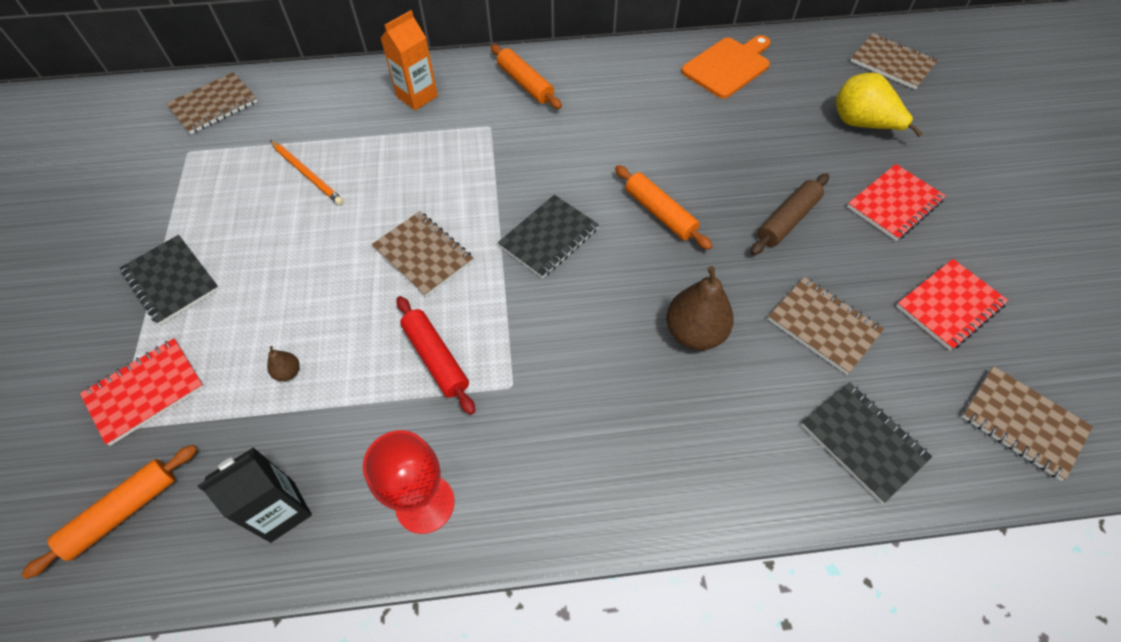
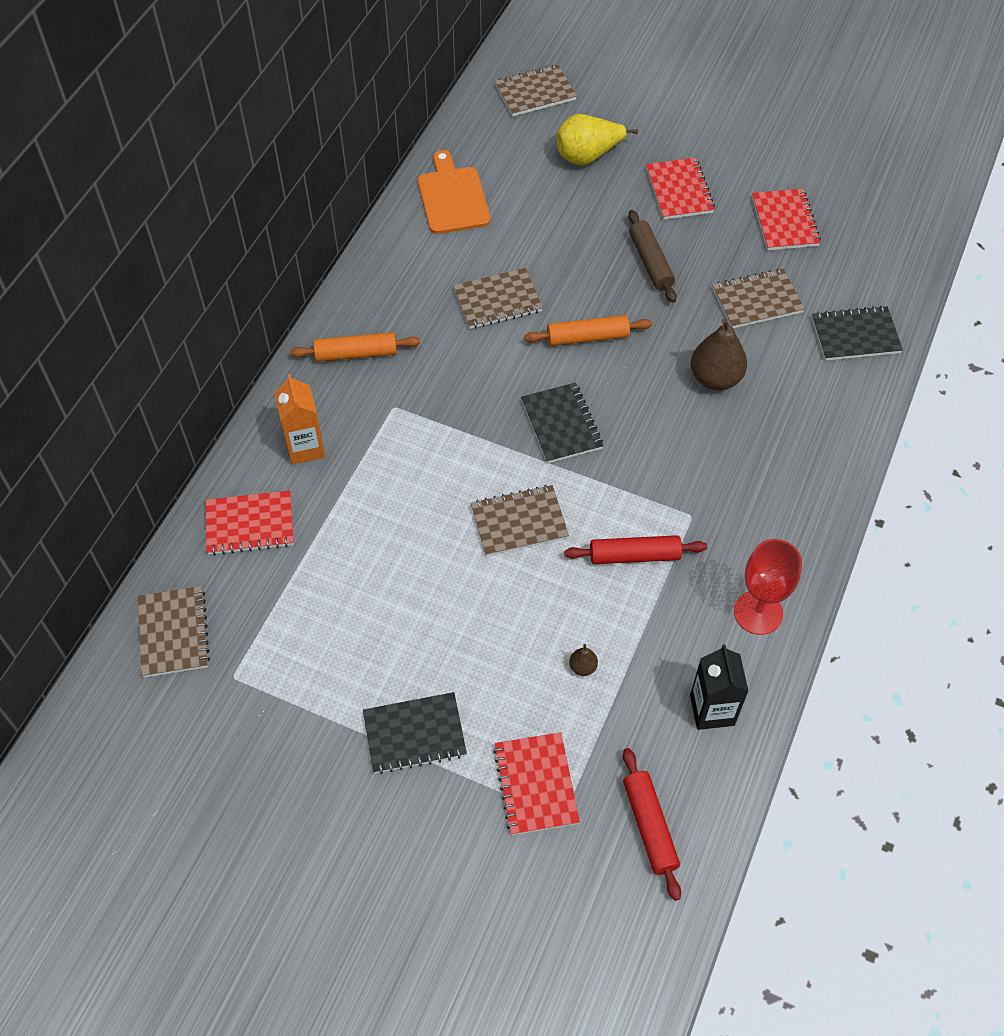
camera: 60 degrees left, 0 degrees up
orange rolling pin [21,445,197,579] -> red rolling pin [623,748,681,901]
orange pencil [270,140,344,205] -> none
brown notebook [961,366,1093,481] -> brown notebook moved to [453,268,543,329]
none -> red notebook [205,490,294,555]

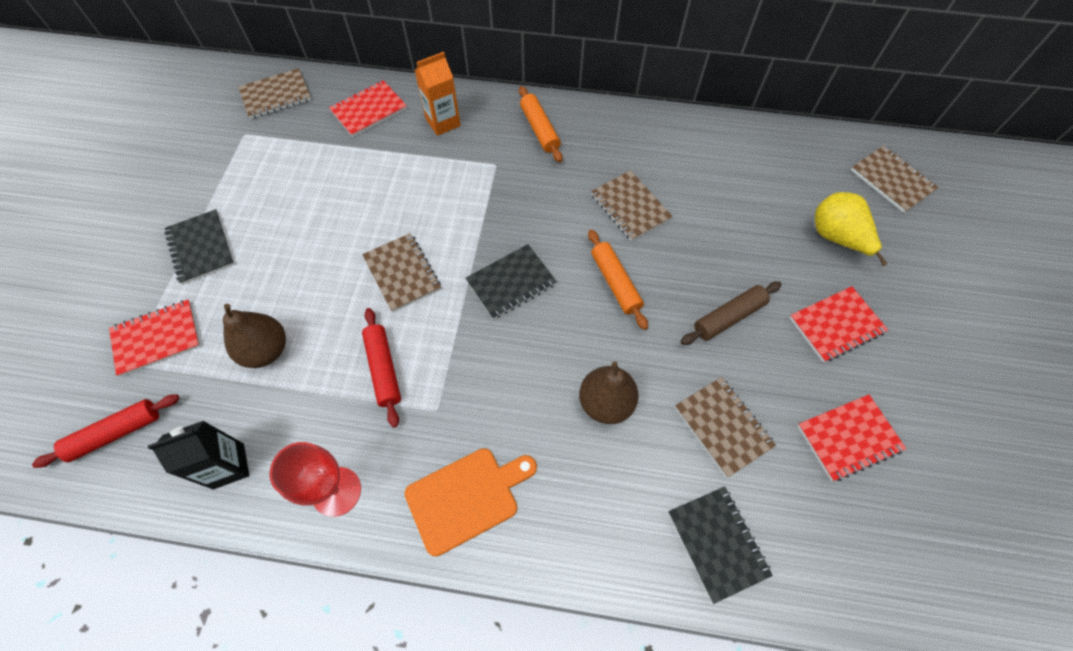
camera: 75 degrees right, 5 degrees up
red notebook [205,490,294,555] -> red notebook turned 75 degrees clockwise [329,80,407,137]
orange cutting board [418,150,491,234] -> orange cutting board moved to [404,448,537,557]
brown pear [569,644,598,676] -> brown pear [223,304,286,368], size x2.22

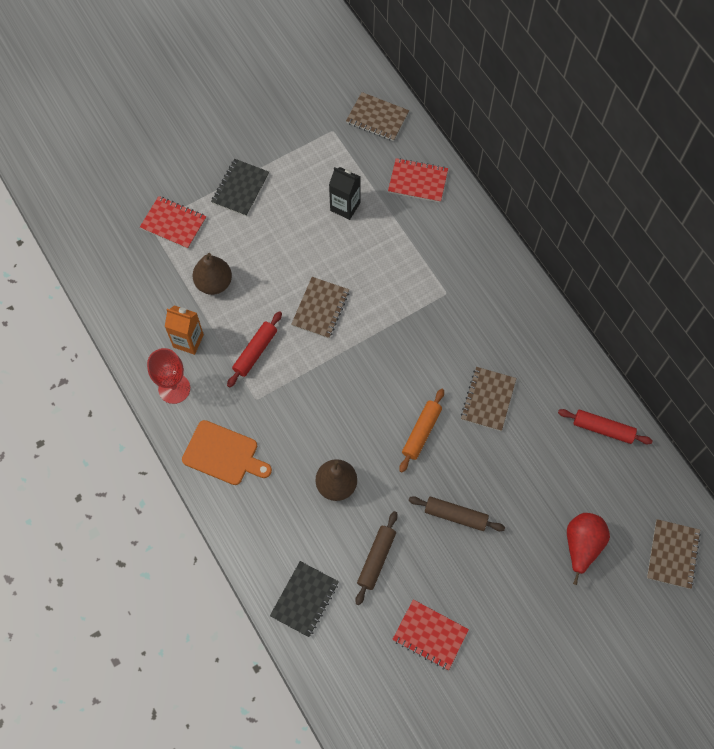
camera: 50 degrees right, 5 degrees up
red rolling pin [32,394,180,468] -> red rolling pin moved to [558,409,653,444]
black carton [148,421,249,489] -> black carton moved to [329,167,361,220]
orange carton [414,52,461,136] -> orange carton moved to [165,305,204,355]
black notebook [465,244,557,320] -> none
orange rolling pin [519,86,562,162] -> none
brown notebook [675,377,776,478] -> brown rolling pin [355,511,398,605]
red notebook [789,286,888,362] -> none
yellow pear [815,192,888,266] -> red pear [567,513,610,585]

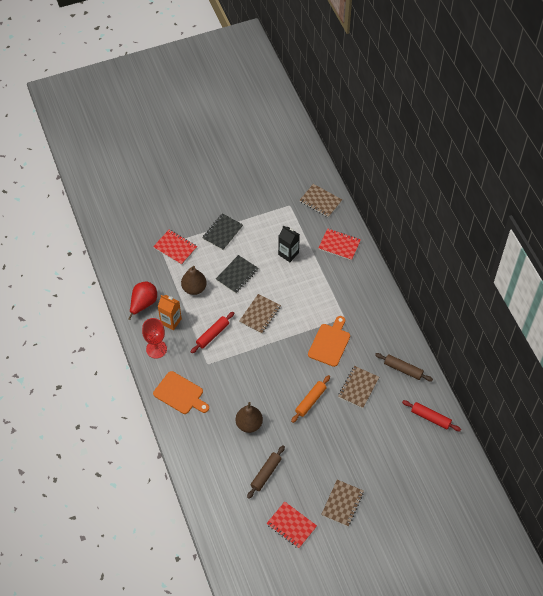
camera: 10 degrees right, 10 degrees down
black notebook [270,561,339,637] -> black notebook moved to [216,255,259,293]
brown rolling pin [409,496,505,531] -> brown rolling pin moved to [375,353,433,381]
red pear [567,513,610,585] -> red pear moved to [128,282,157,320]
brown notebook [647,519,701,589] -> brown notebook moved to [321,480,364,527]
none -> orange cutting board [308,316,350,367]

